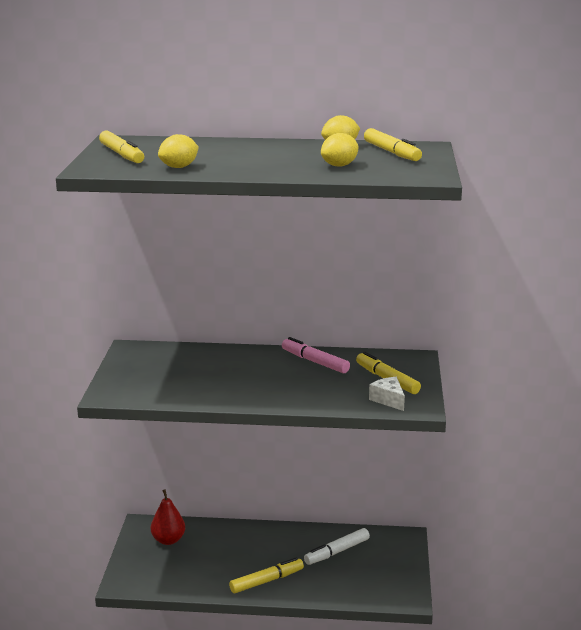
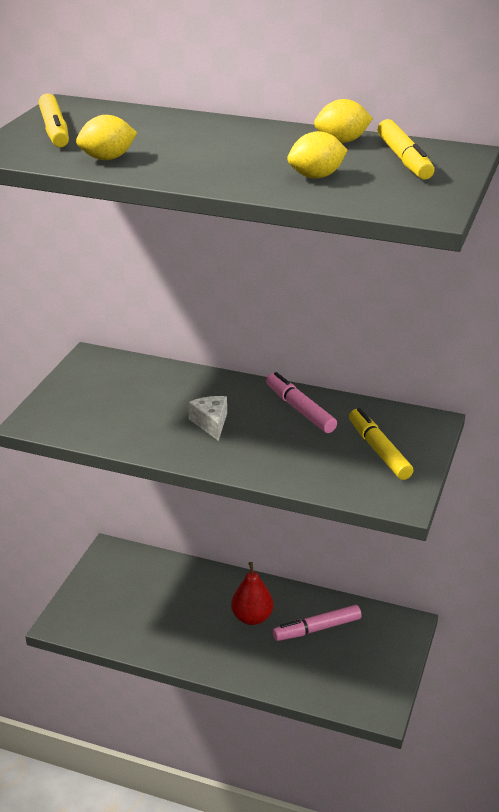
camera: 15 degrees right, 10 degrees up
red pear [151,489,185,545] -> red pear moved to [231,562,274,625]
yellow marker [229,558,304,593] -> none
white marker [304,528,370,565] -> pink marker [273,605,361,641]
white cheese [369,377,405,411] -> white cheese moved to [188,396,227,441]

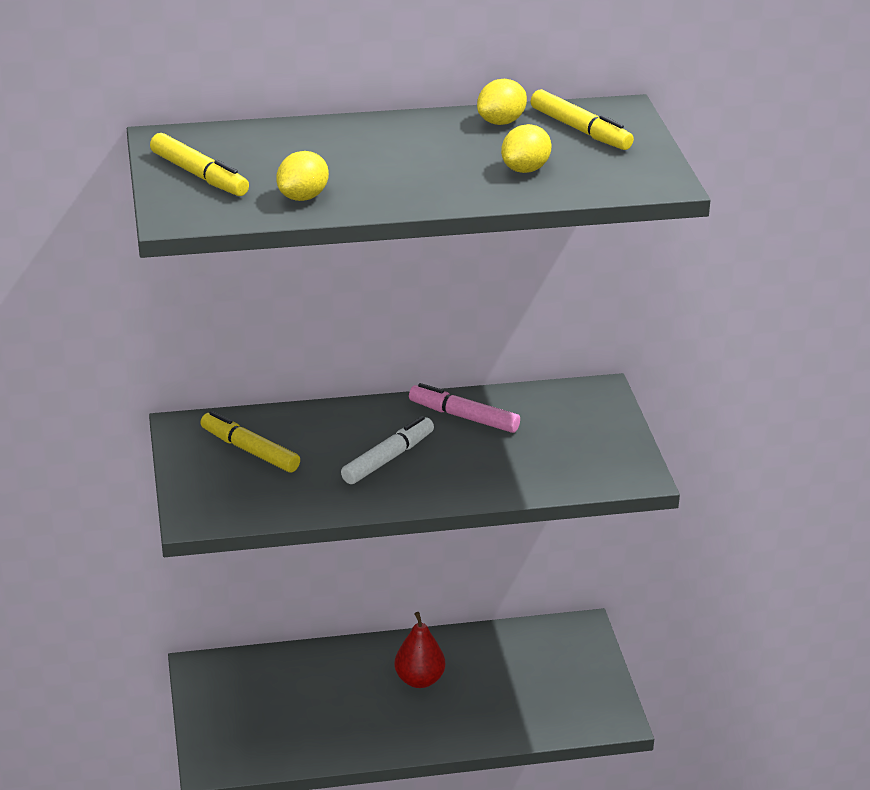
camera: 30 degrees left, 0 degrees up
white cheese [188,396,227,441] -> white marker [341,416,434,484]
pink marker [273,605,361,641] -> none
yellow marker [349,408,413,480] -> yellow marker moved to [200,411,300,472]

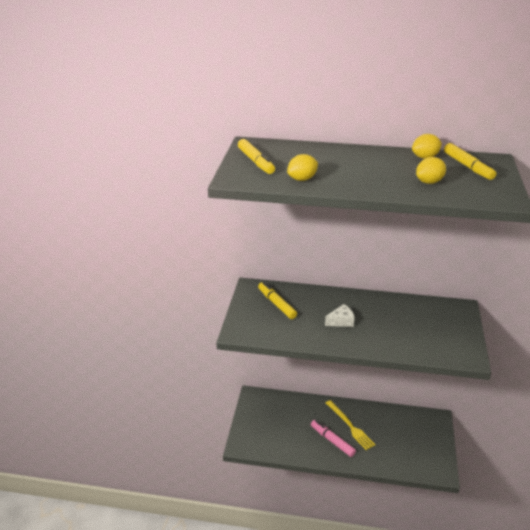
camera: 20 degrees right, 0 degrees up
white marker [341,416,434,484] -> white cheese [325,304,355,327]
red pear [394,612,445,688] -> yellow fork [326,400,375,450]
pink marker [409,383,520,433] -> pink marker moved to [311,420,356,457]

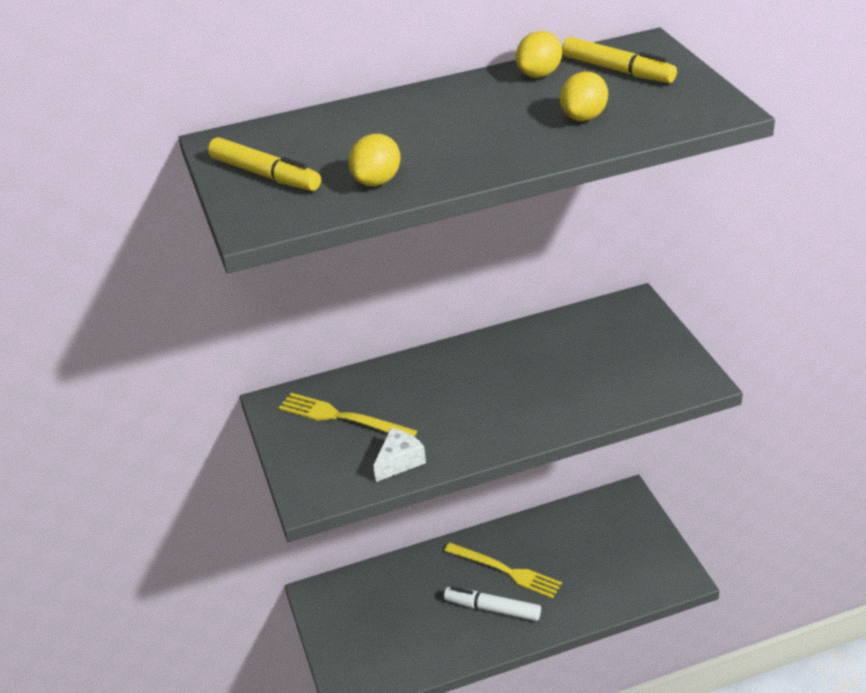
camera: 25 degrees left, 5 degrees up
yellow marker [258,282,297,319] -> yellow fork [279,393,417,437]
pink marker [311,420,356,457] -> white marker [444,587,541,621]
white cheese [325,304,355,327] -> white cheese moved to [373,428,426,482]

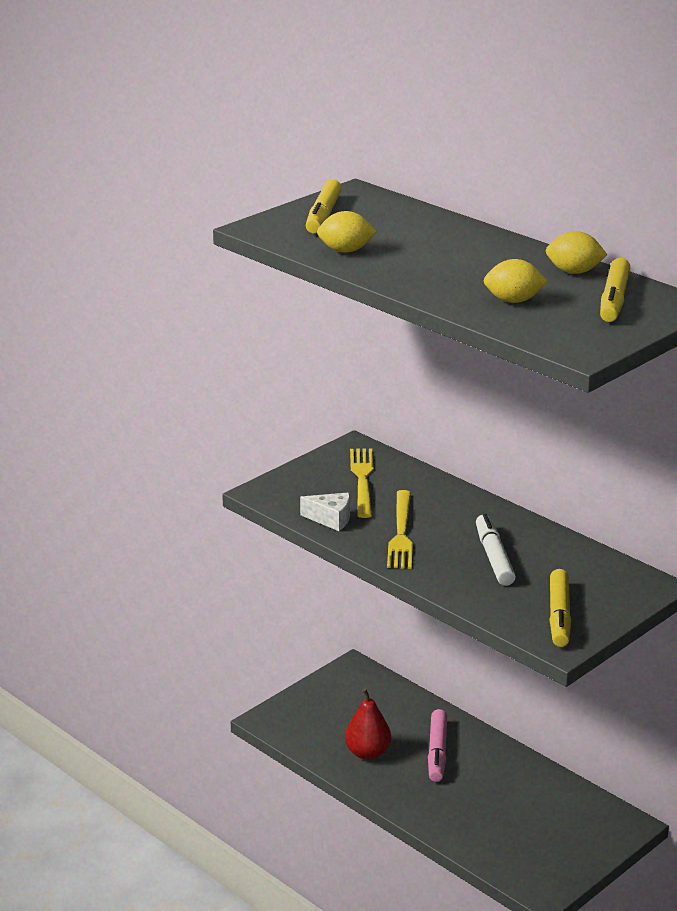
camera: 60 degrees right, 10 degrees down
yellow fork [444,542,562,599] -> yellow fork moved to [387,490,413,569]
white marker [444,587,541,621] -> white marker moved to [476,514,516,586]
none -> red pear [345,688,391,760]
none -> pink marker [428,709,447,782]
none -> yellow marker [549,569,571,647]

